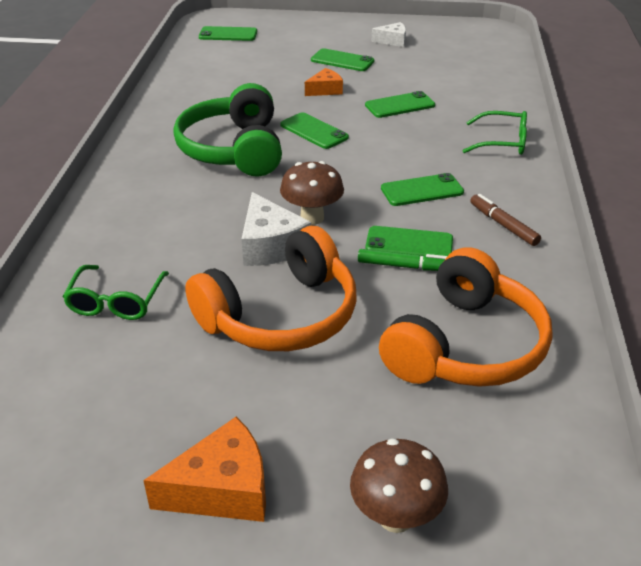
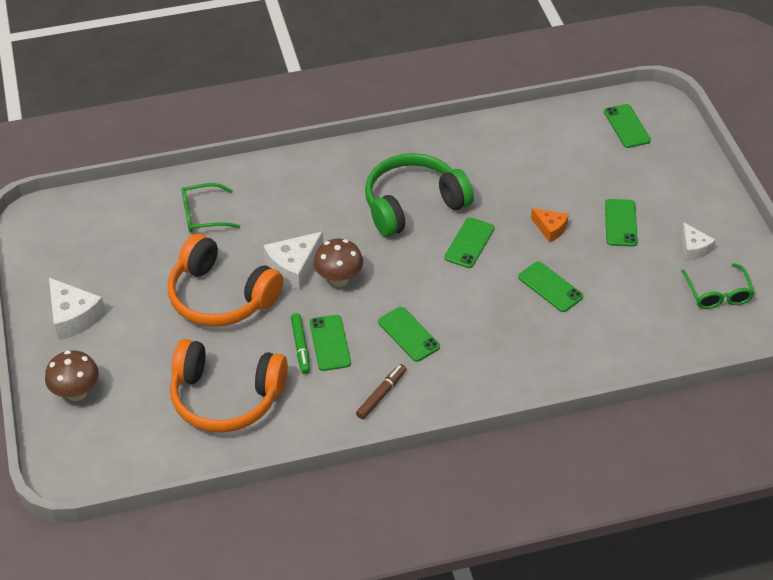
camera: 70 degrees right, 10 degrees up
orange cheese [143,417,266,522] -> white cheese [49,278,106,340]
green glasses [462,111,527,155] -> green glasses moved to [681,263,755,309]

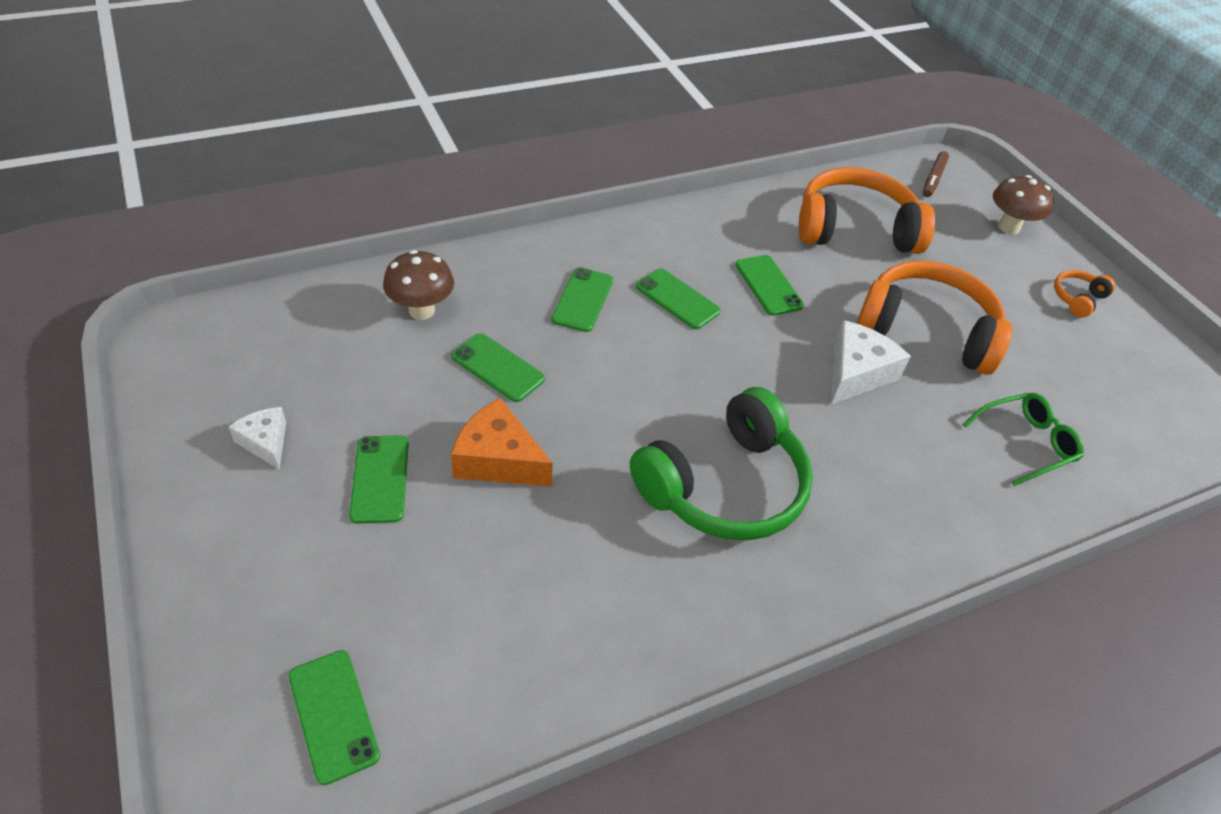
camera: 165 degrees right, 0 degrees up
white cheese [49,278,106,340] -> orange headphones [1054,270,1116,317]
green marker [291,313,310,374] -> none
brown mushroom [313,239,363,287] -> brown mushroom moved to [383,250,454,320]
brown marker [356,364,406,419] -> brown marker moved to [923,151,949,197]
green phone [444,217,495,268] -> green phone moved to [551,267,613,332]
orange cheese [531,208,569,242] -> orange cheese [451,398,553,487], size x1.62
green glasses [681,263,755,309] -> none

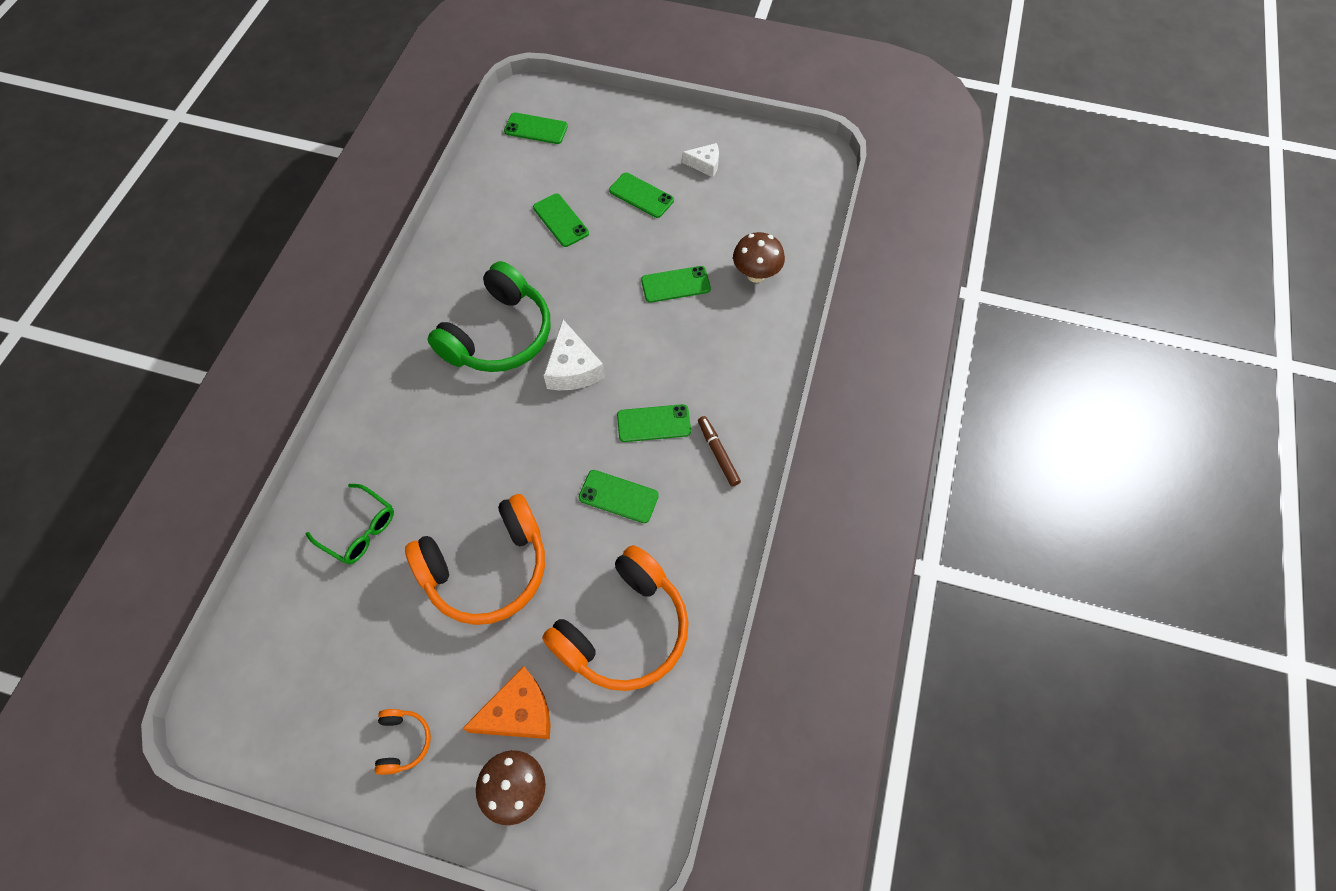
camera: 135 degrees right, 15 degrees up
orange cheese [451,398,553,487] -> orange cheese moved to [462,666,551,739]
green phone [551,267,613,332] -> green phone moved to [533,194,589,247]
green headphones [630,387,813,540] -> green headphones turned 150 degrees counterclockwise [427,261,550,372]
white cheese [831,320,911,404] -> white cheese moved to [544,320,605,390]
brown marker [923,151,949,197] -> brown marker moved to [698,416,741,487]
green glasses [963,393,1084,486] -> green glasses turned 75 degrees counterclockwise [305,484,394,564]

